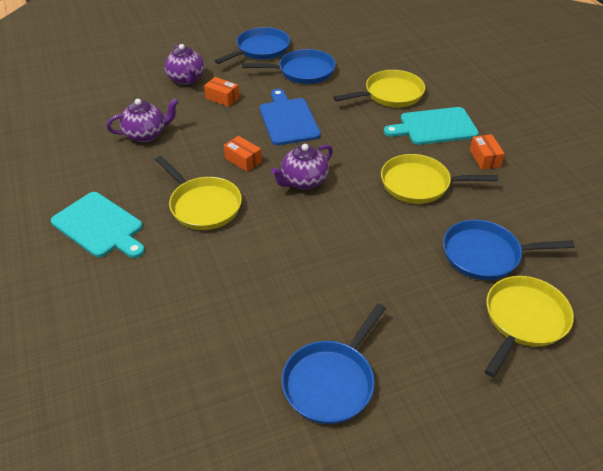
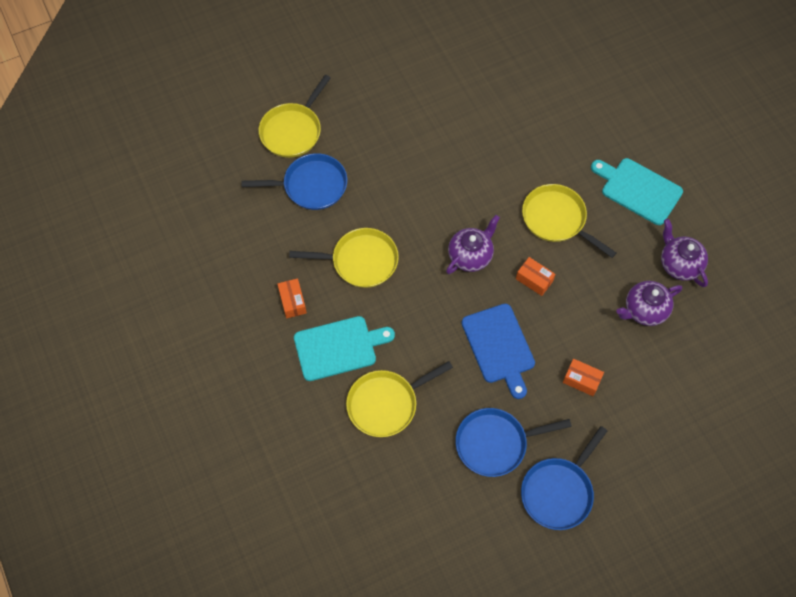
camera: 175 degrees right, 20 degrees up
purple teapot [164,44,205,85] -> purple teapot moved to [661,219,708,287]
blue pan [282,303,386,424] -> none

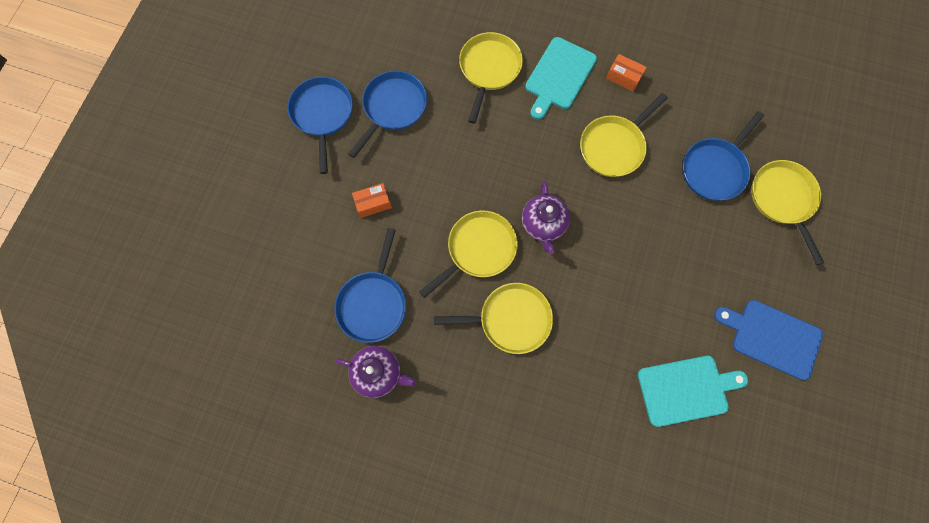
camera: 135 degrees right, 10 degrees up
blue cutting board [462,304,535,399] -> blue cutting board moved to [714,300,823,380]
orange box [516,257,555,296] -> yellow pan [419,210,518,298]
turquoise cutting board [591,158,683,225] -> turquoise cutting board moved to [638,356,748,427]
purple teapot [617,281,682,326] -> blue pan [334,228,406,343]

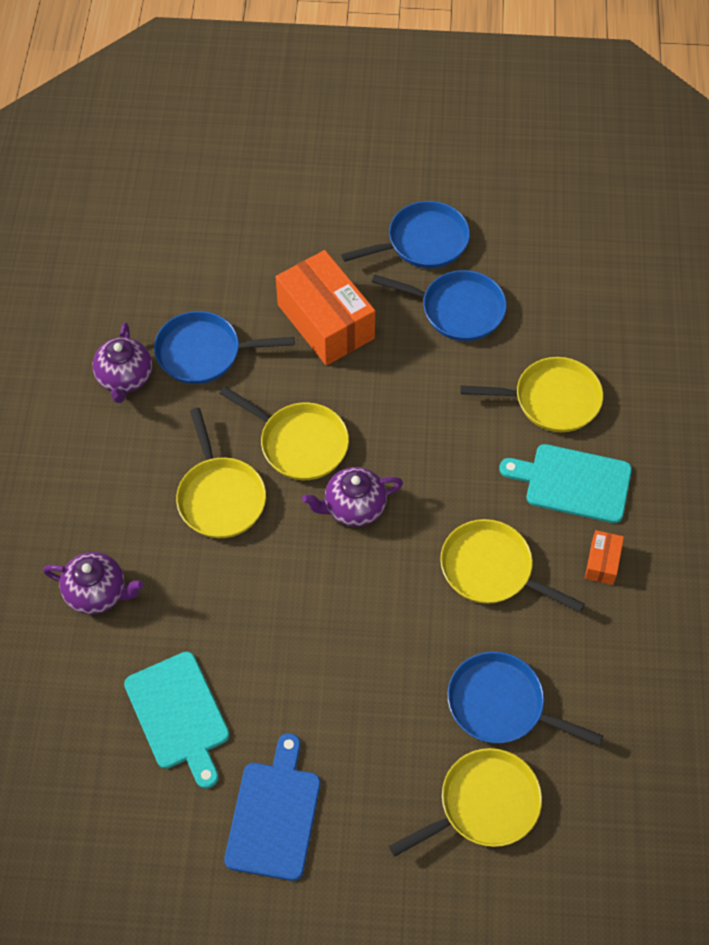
camera: 75 degrees right, 15 degrees down
orange box [352,183,392,218] -> orange box [276,250,375,366], size x2.24
none -> purple teapot [43,552,144,615]

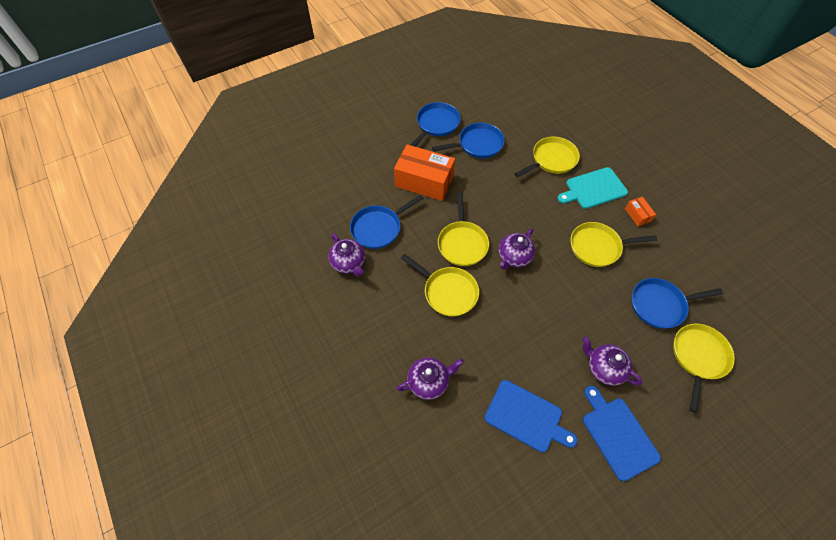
camera: 35 degrees left, 0 degrees up
turquoise cutting board [124,652,229,789] -> blue cutting board [485,380,578,452]
yellow pan [219,386,349,480] -> yellow pan turned 90 degrees clockwise [438,193,489,266]
none -> purple teapot [582,336,643,386]

